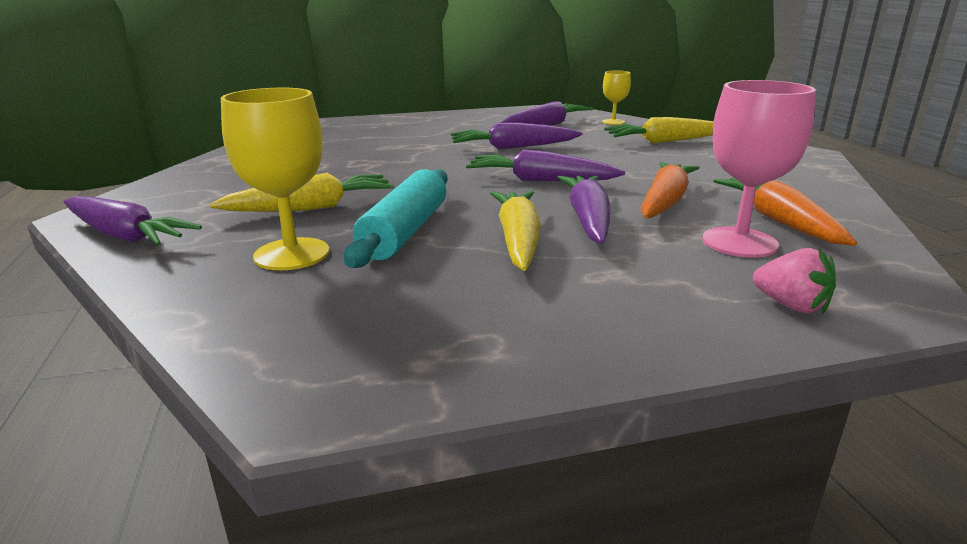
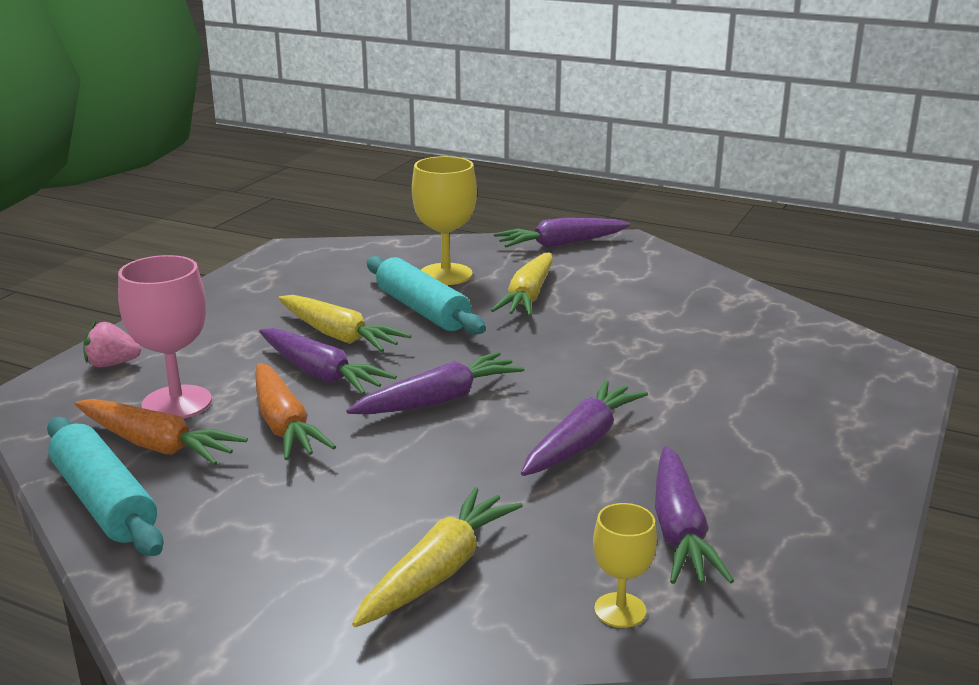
camera: 130 degrees right, 0 degrees up
none -> turquoise rolling pin [47,417,164,556]

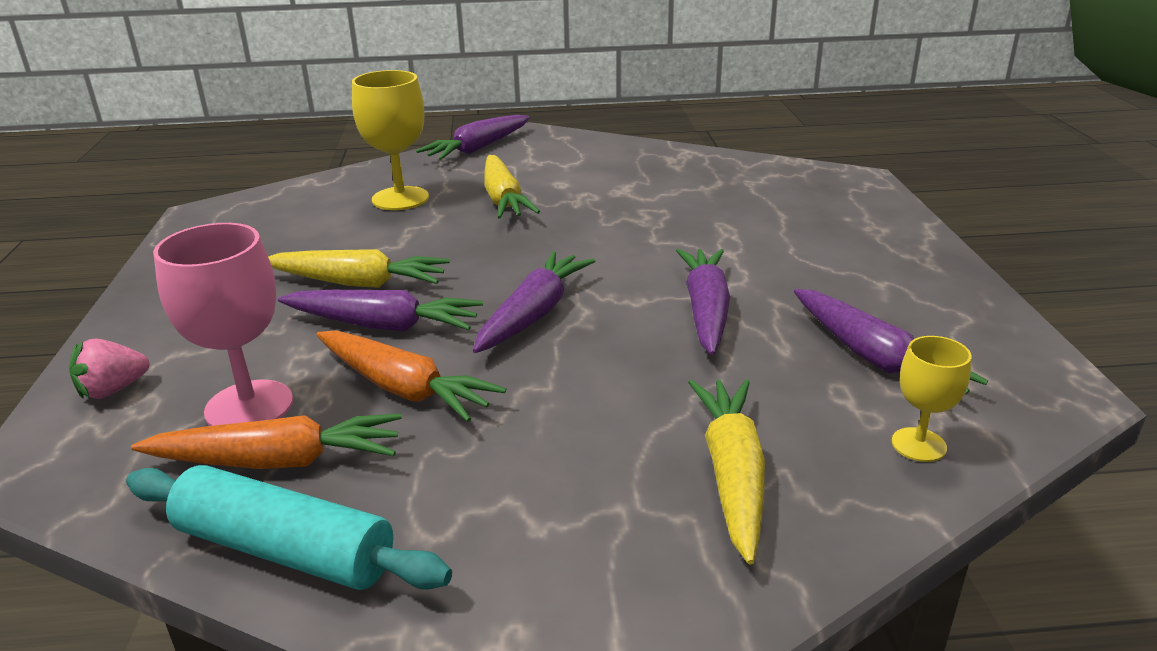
camera: 30 degrees left, 5 degrees up
turquoise rolling pin [367,256,486,335] -> none

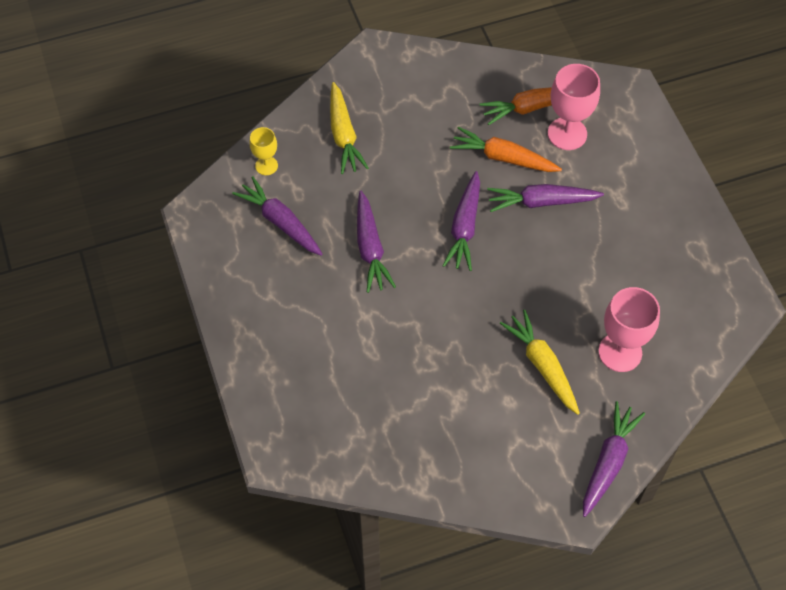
camera: 165 degrees right, 30 degrees up
pink strawberry [69,339,149,399] -> none
turquoise rolling pin [126,465,452,590] -> none
yellow carrot [268,249,450,288] -> none
yellow goblet [352,70,429,210] -> pink goblet [598,287,660,372]

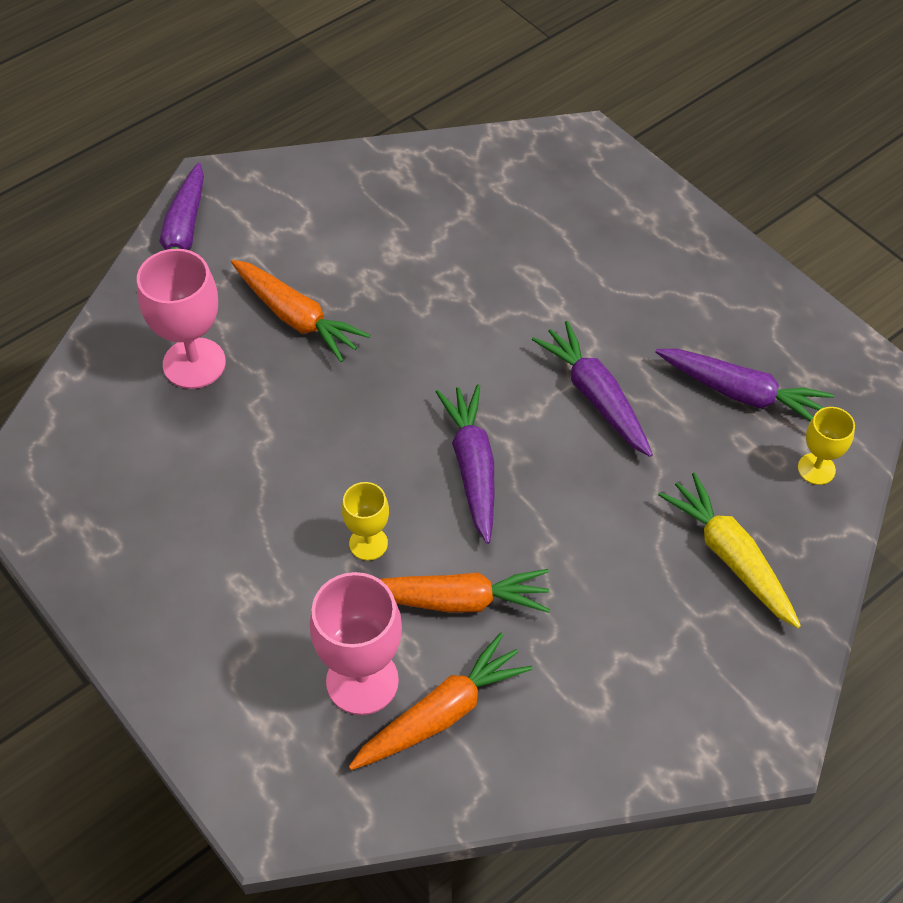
camera: 160 degrees right, 5 degrees down
purple carrot [487,184,604,212] -> yellow goblet [342,482,389,560]
yellow carrot [500,310,580,415] -> orange carrot [231,260,370,362]

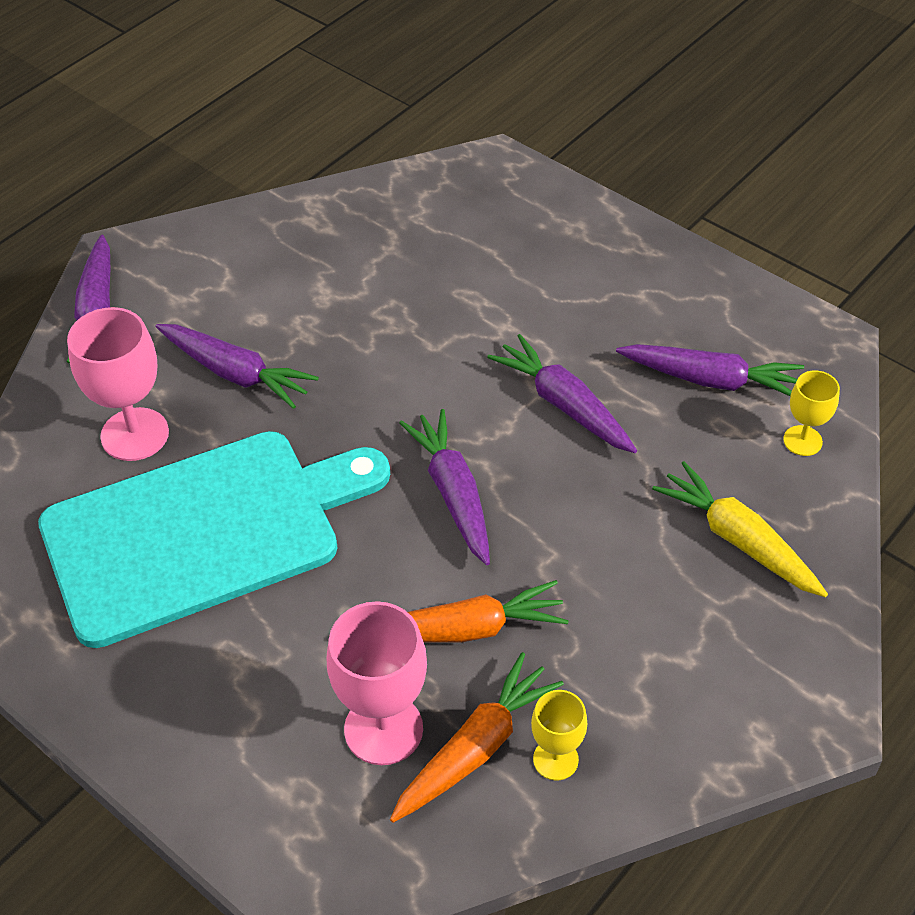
camera: 10 degrees left, 5 degrees down
orange carrot [231,260,370,362] -> purple carrot [156,324,319,409]
yellow goblet [342,482,389,560] -> yellow goblet moved to [531,690,587,780]
none -> turquoise cutting board [38,431,390,648]

